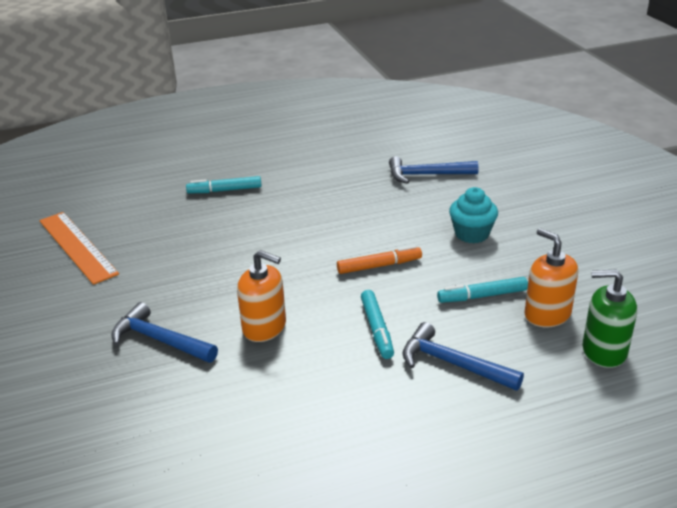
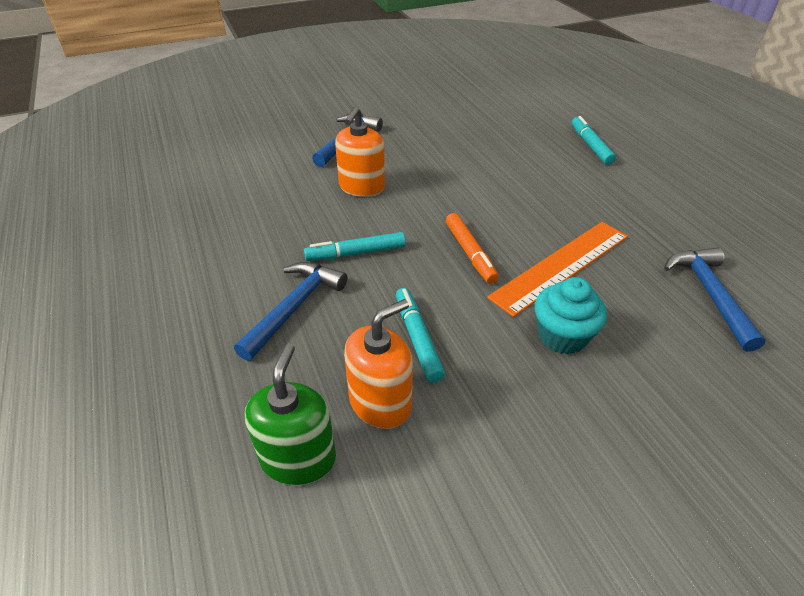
camera: 85 degrees right, 10 degrees up
orange ruler [39,212,119,285] -> orange ruler moved to [487,222,628,317]

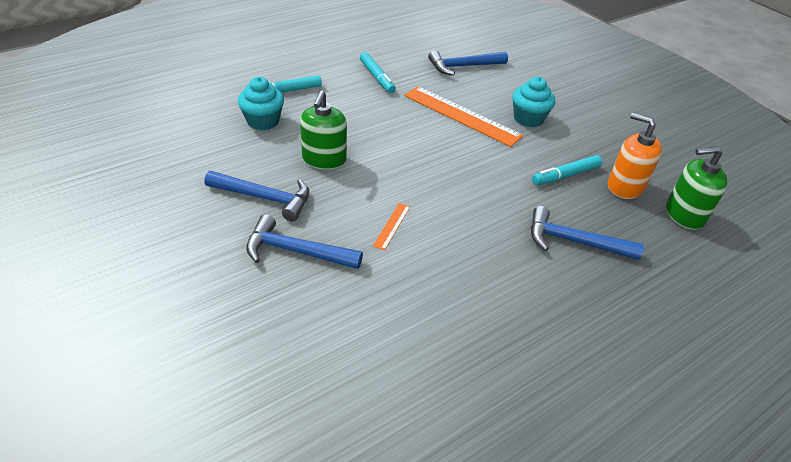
camera: 105 degrees left, 0 degrees up
turquoise marker [304,232,406,261] -> turquoise marker moved to [360,52,396,93]
orange soap dispenser [335,107,385,197] -> orange ruler [373,203,410,250]
orange marker [446,213,499,284] -> none
none -> blue hammer [205,171,309,221]
none -> turquoise cupcake [238,77,284,130]
none -> green soap dispenser [300,90,347,170]

